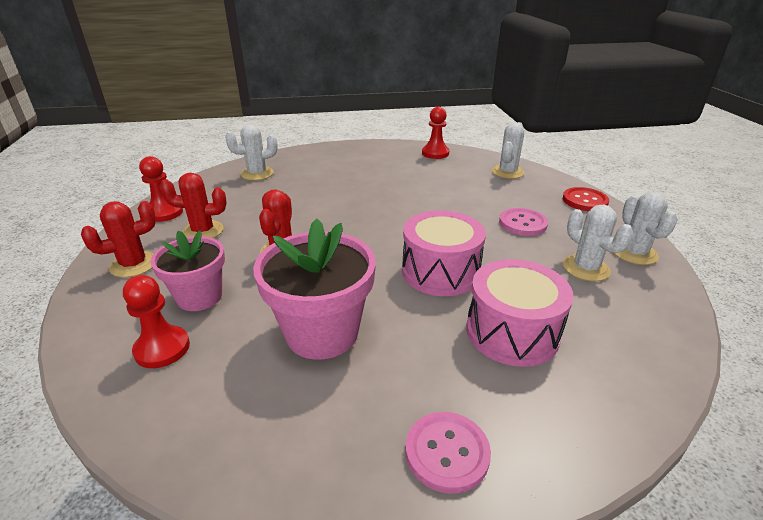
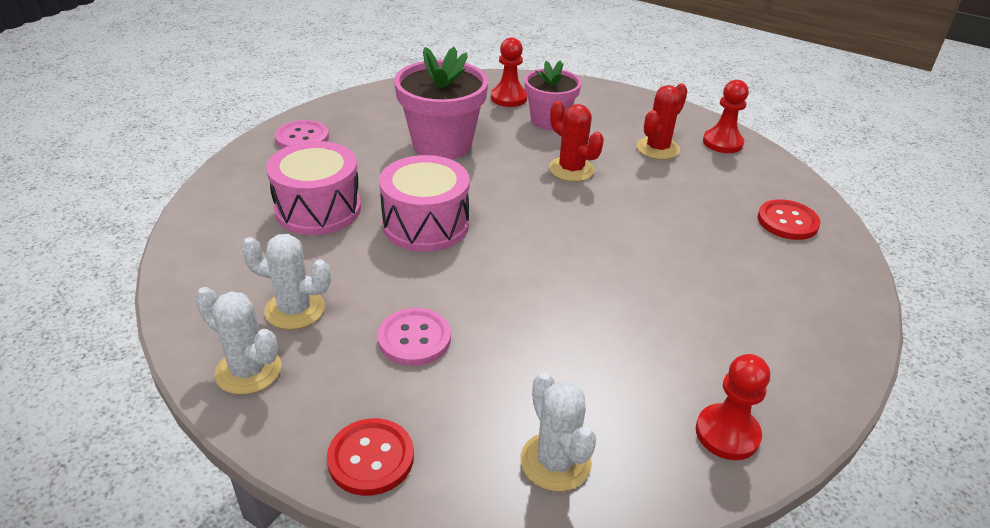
camera: 130 degrees right, 5 degrees up
red cactus [81,201,156,278] -> none
white cactus [225,124,278,181] -> red button [757,199,820,240]

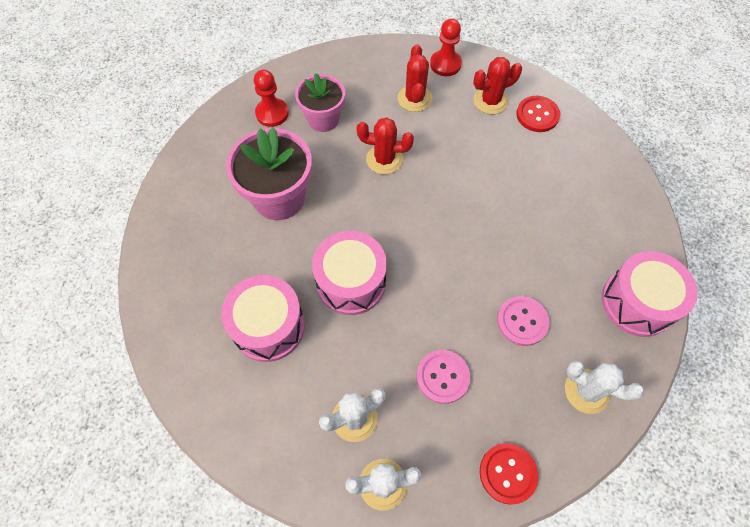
camera: 40 degrees left, 25 degrees up
pink button [275,120,329,149] -> pink button moved to [497,296,550,346]
red pawn [696,354,770,460] -> pink drum [602,251,697,337]
none -> red cactus [473,57,522,114]

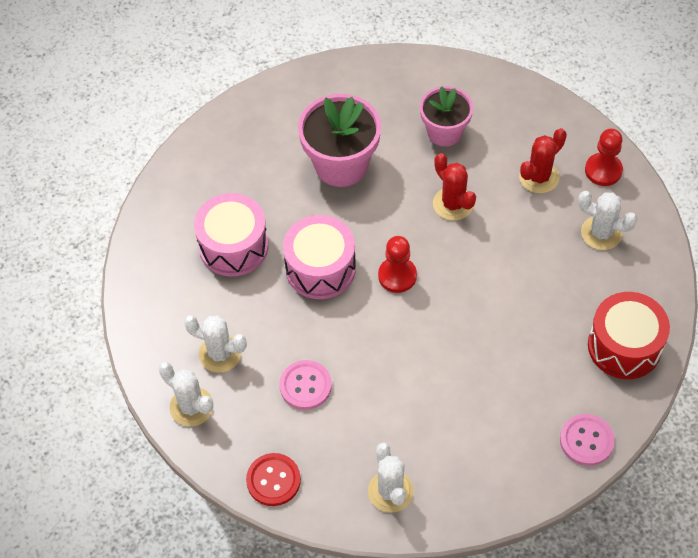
camera: 50 degrees right, 5 degrees down
red pawn [254,70,289,127] -> red pawn moved to [378,236,417,293]
red cactus [473,57,522,114] -> white cactus [578,191,638,250]
pink button [497,296,550,346] -> pink button moved to [560,414,615,466]
red button [516,96,560,132] -> none
pink drum [602,251,697,337] -> none
none -> red drum [588,292,670,379]

